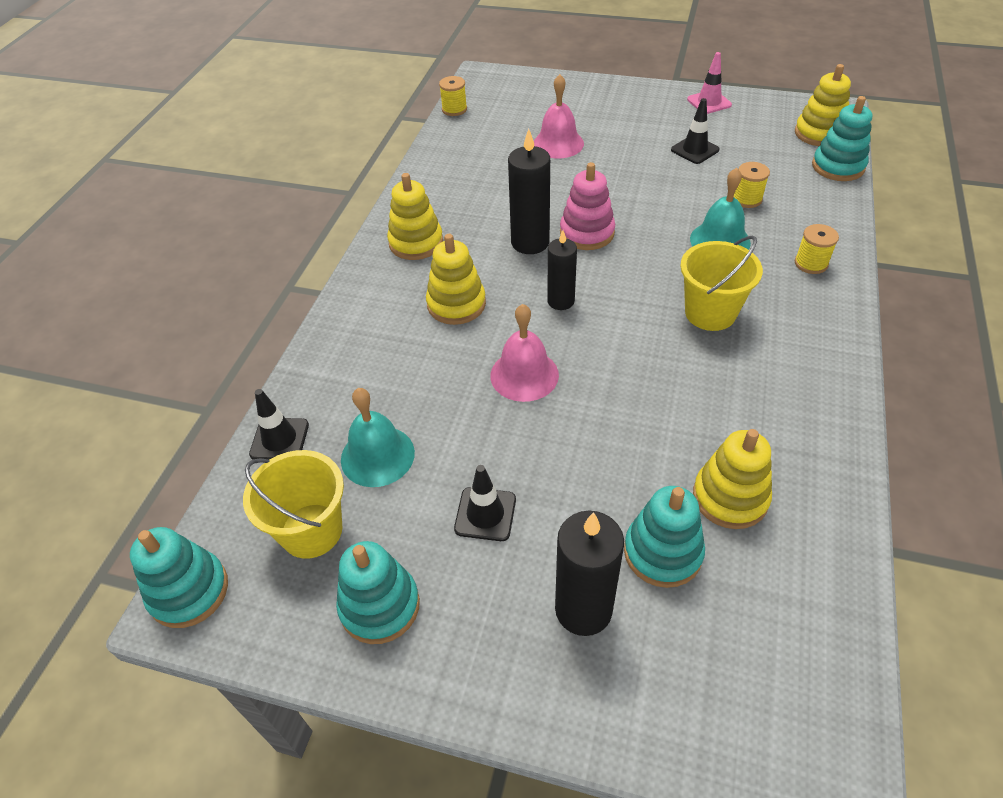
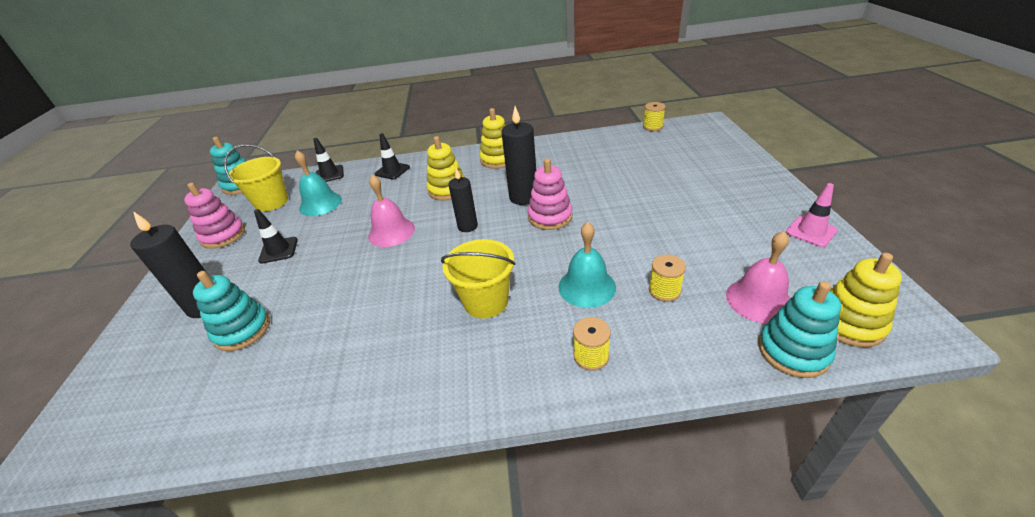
camera: 70 degrees right, 10 degrees down
turquoise stacking toy [336,541,420,644] -> pink stacking toy [184,182,245,249]
pink bell [534,74,584,158] -> pink bell moved to [726,231,790,323]
black traffic cone [671,98,720,164] -> black traffic cone moved to [375,133,410,180]
yellow stacking toy [693,429,772,529] -> none

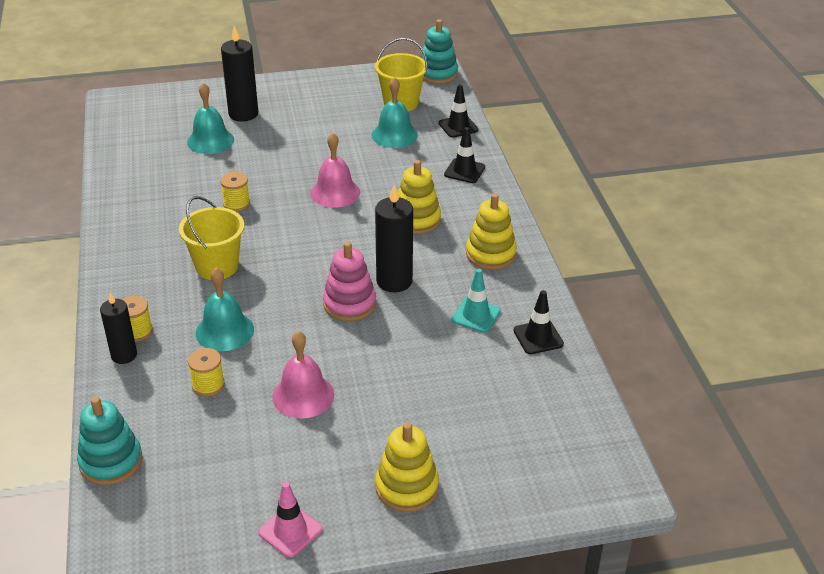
camera: 80 degrees right, 0 degrees up
pink stacking toy [184,182,245,249] -> none
turquoise stacking toy [193,271,270,351] -> turquoise bell [187,83,234,154]
black traffic cone [254,209,298,264] -> black traffic cone moved to [513,290,564,354]
black candle [449,168,478,232] -> black candle moved to [100,292,137,364]
yellow spool [643,102,666,131] -> yellow spool moved to [220,172,250,212]
pink bell [726,231,790,323] -> pink bell moved to [272,331,334,418]
yellow stacking toy [830,253,902,347] -> yellow stacking toy moved to [375,422,439,512]
none -> turquoise traffic cone [452,269,501,333]

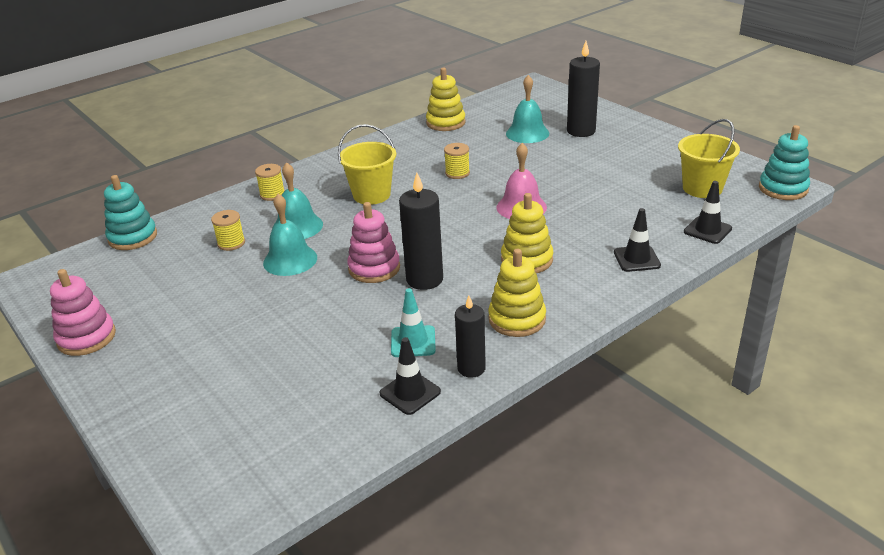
camera: 65 degrees right, 5 degrees down
black candle [100,292,137,364] -> black candle moved to [455,296,486,378]
pink traffic cone [258,482,322,558] -> pink stacking toy [50,269,116,356]
pink bell [272,331,334,418] -> none
turquoise bell [372,77,418,148] -> turquoise bell moved to [263,194,317,276]
yellow stacking toy [375,422,439,512] -> yellow stacking toy moved to [426,68,466,131]

